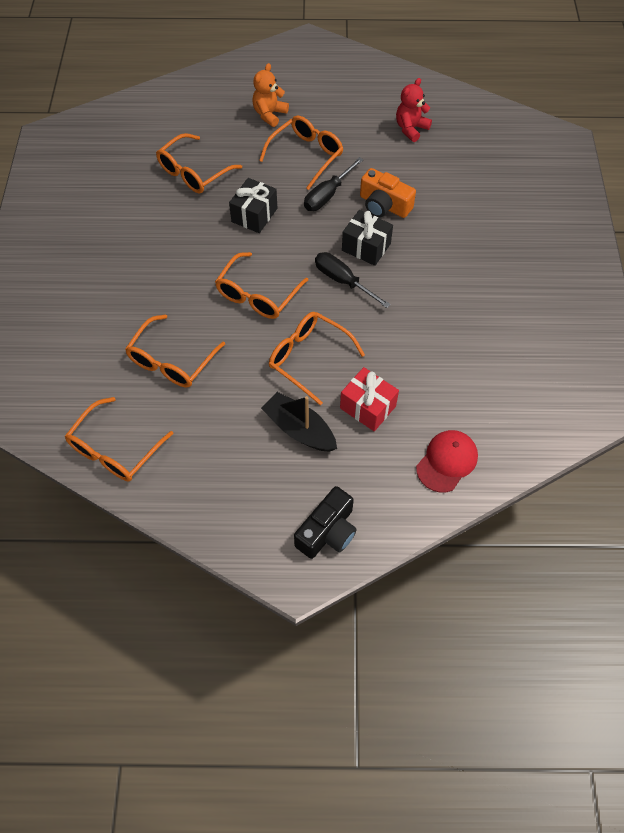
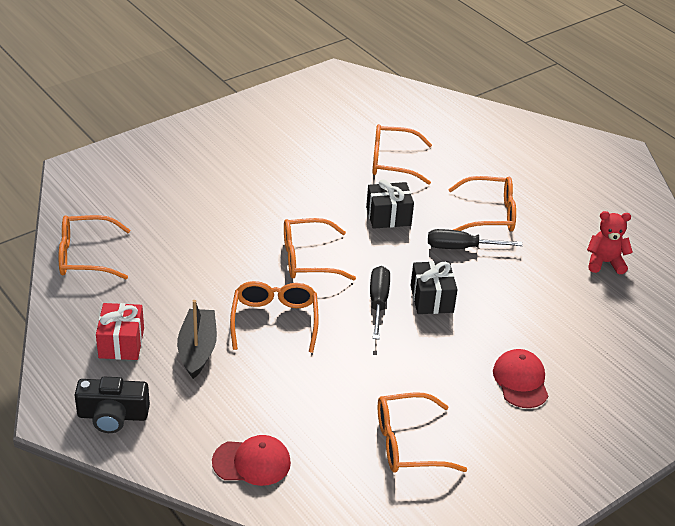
camera: 50 degrees right, 20 degrees down
orange glasses [125,314,225,387] -> orange glasses moved to [378,392,467,473]
orange teddy bear [252,63,289,127] -> none
red gift [340,367,399,431] -> red gift moved to [96,303,144,360]
orange camera [360,168,416,218] -> none
none -> red cap [493,349,548,408]

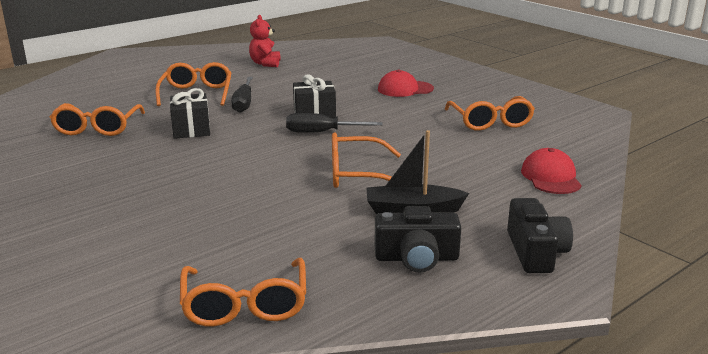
camera: 90 degrees left, 15 degrees down
red gift [96,303,144,360] -> black camera [374,206,461,272]
orange glasses [284,218,356,281] -> none

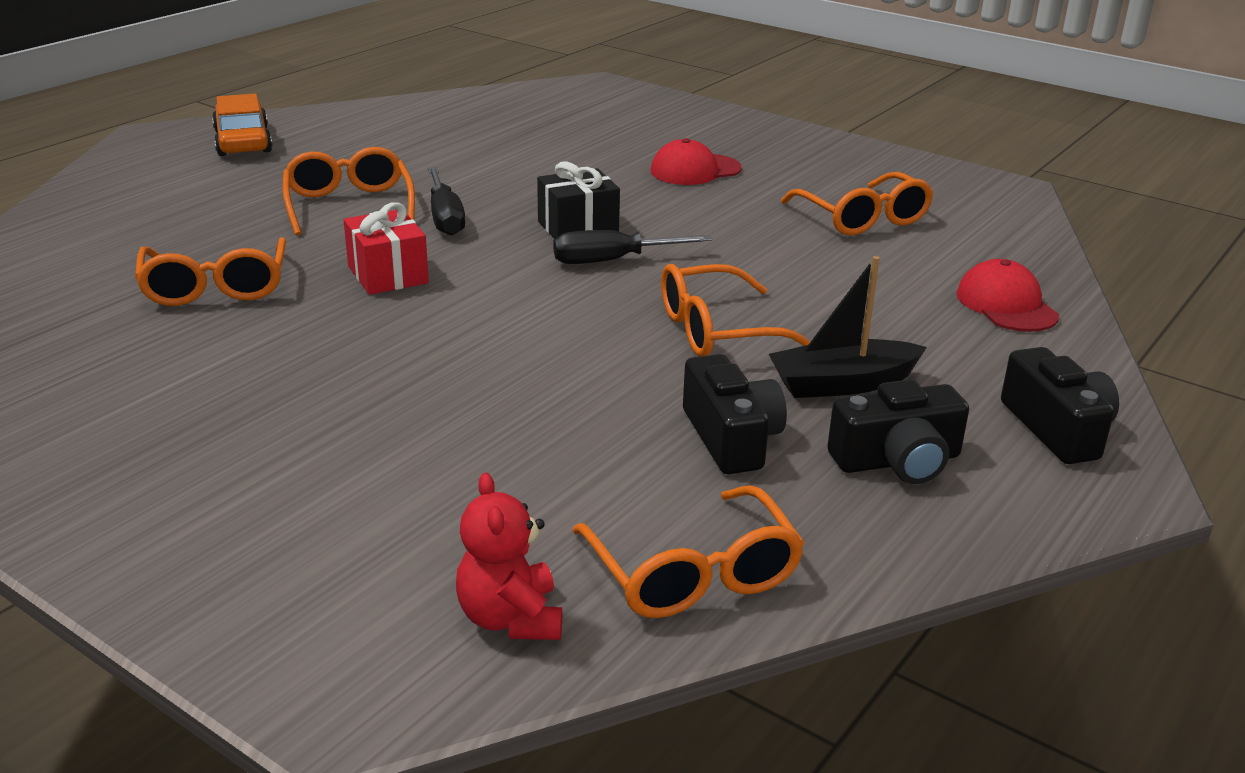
camera: 15 degrees left, 5 degrees up
black gift [170,88,210,139] -> red gift [344,202,429,295]
red teddy bear [249,15,281,67] -> red teddy bear moved to [456,472,562,640]
none -> orange car [212,94,272,156]
none -> black camera [683,354,787,474]

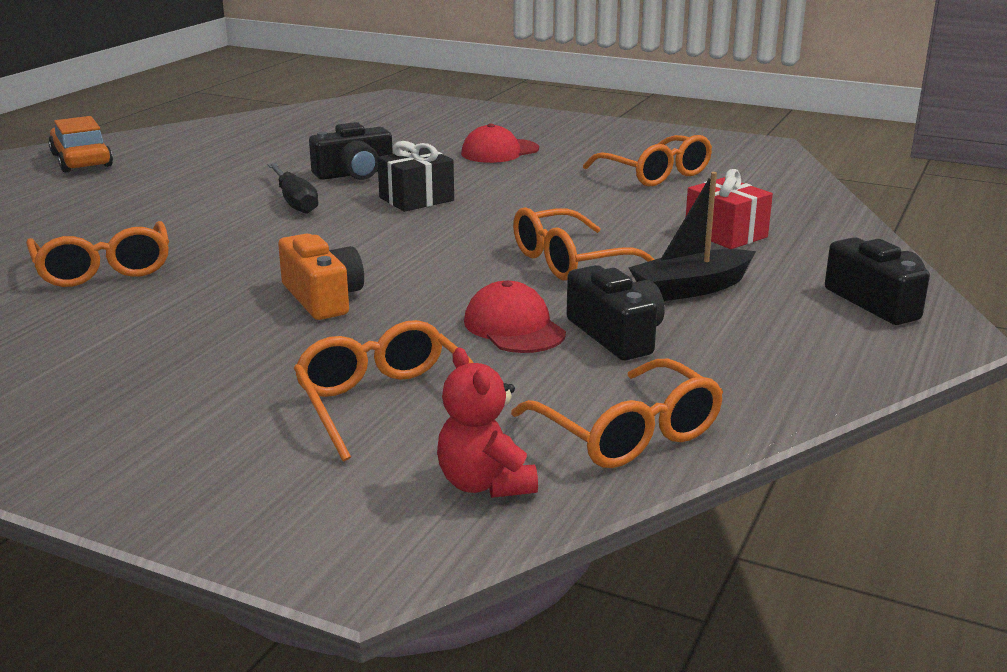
camera: 10 degrees left, 5 degrees down
orange glasses [283,147,415,235] -> orange glasses moved to [294,320,474,461]
red gift [344,202,429,295] -> red gift moved to [686,169,773,249]
black screwdriver [554,230,712,264] -> none
black camera [827,379,969,484] -> black camera moved to [309,122,393,180]
red cap [956,259,1059,332] -> red cap moved to [464,281,566,353]
none -> orange camera [278,234,364,320]

